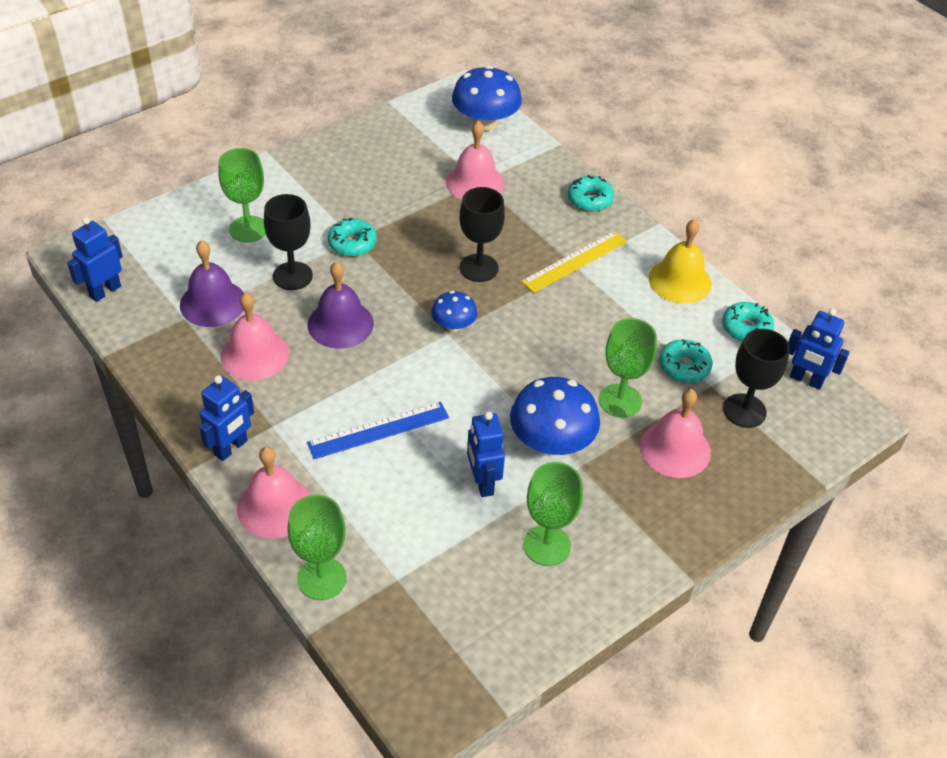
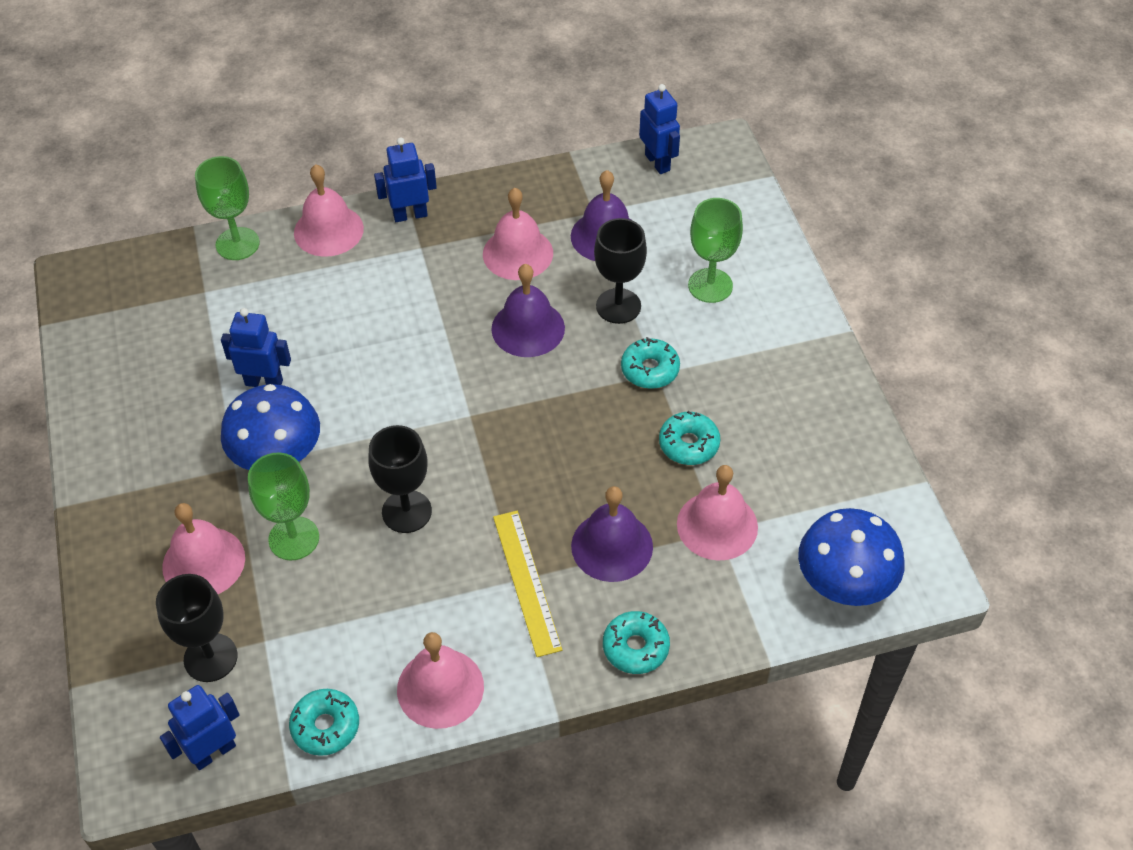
camera: 115 degrees right, 5 degrees up
blue robot [199,375,254,461] -> blue robot turned 105 degrees clockwise [374,137,437,222]
blue ruler [307,402,449,459] -> none
blue mushroom [432,291,477,332] -> none
black goblet [459,187,505,282] -> black goblet moved to [368,425,432,533]
green goblet [523,462,583,566] -> none
yellow bell [649,219,711,304] -> pink bell [397,632,484,729]
turquoise donut [659,339,713,383] -> turquoise donut moved to [659,411,720,465]
none -> purple bell [571,486,653,582]

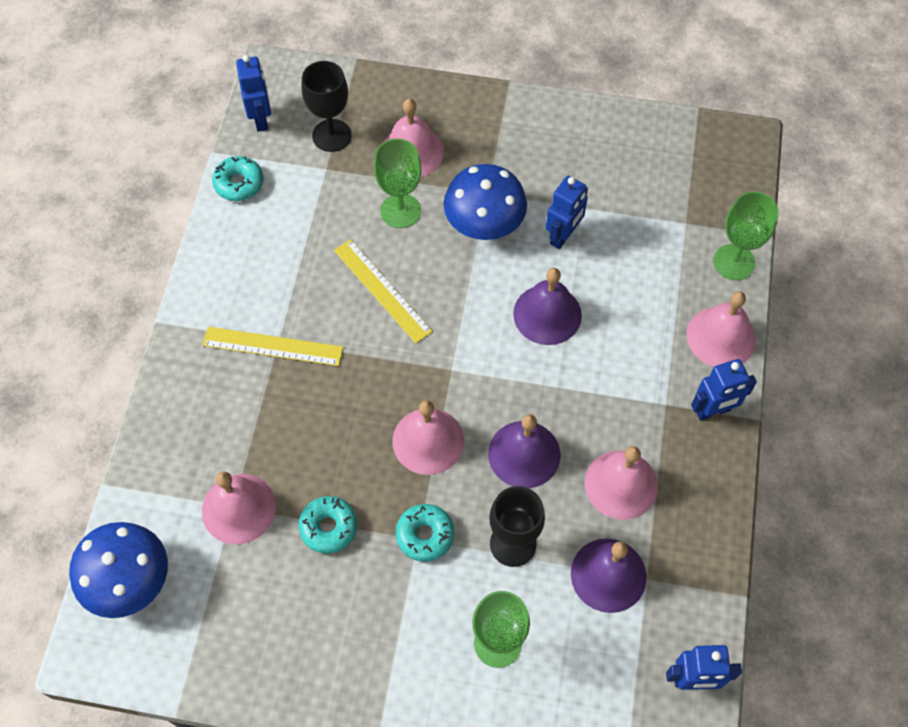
camera: 115 degrees right, 10 degrees up
black goblet [368,425,432,533] -> yellow ruler [334,239,433,344]
blue robot [374,137,437,222] -> blue robot turned 60 degrees clockwise [691,359,757,421]
pink bell [397,632,484,729] -> pink bell moved to [392,400,464,475]
purple bell [571,486,653,582] -> purple bell moved to [513,268,582,345]
turquoise donut [603,611,670,674] -> none

